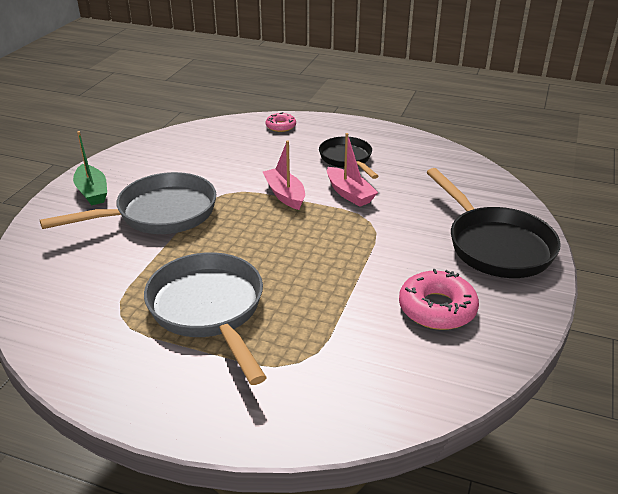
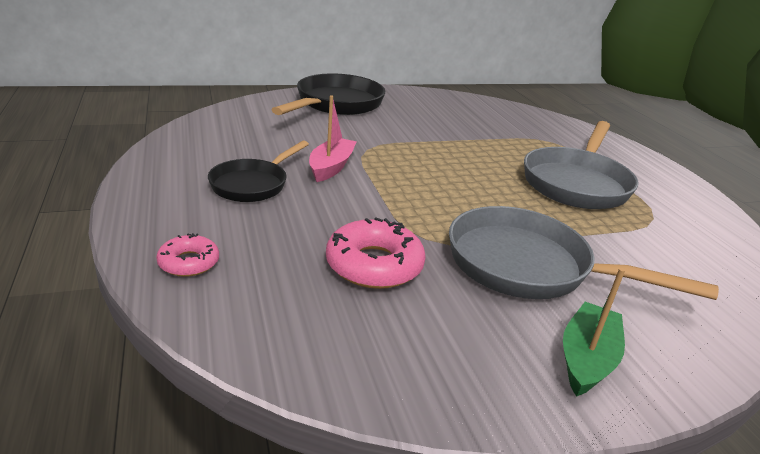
camera: 130 degrees left, 5 degrees down
pink boat [263,141,305,210] -> none
pink donut [399,269,479,330] -> pink donut moved to [326,217,426,289]

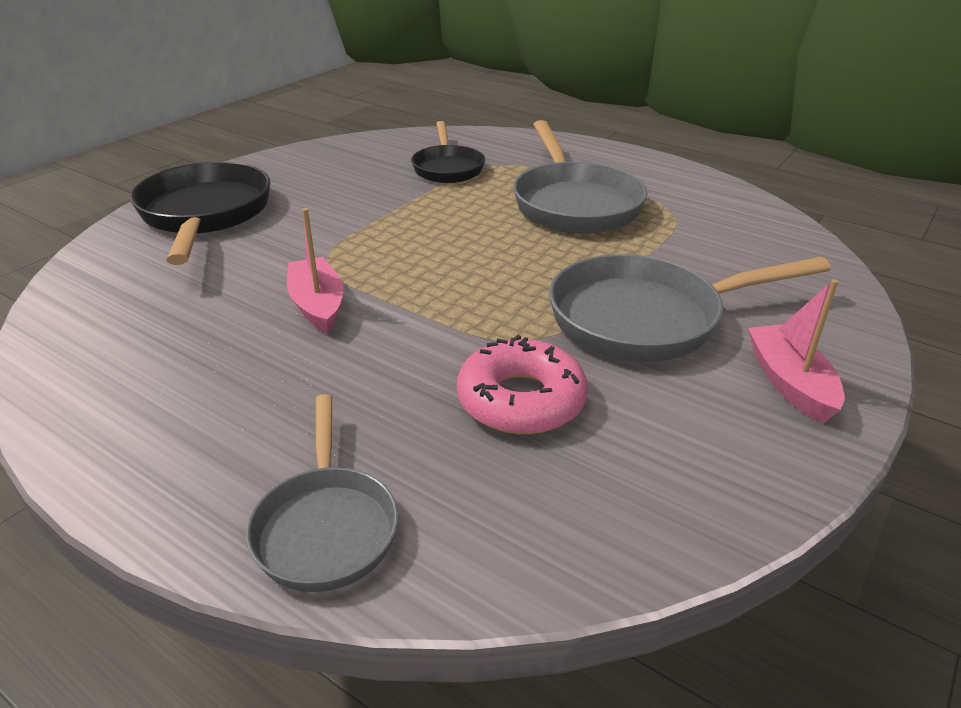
camera: 35 degrees left, 5 degrees up
pink donut [156,233,219,277] -> grey pan [246,394,398,592]
black pan [208,141,309,202] -> black pan moved to [411,121,485,183]
green boat [563,268,625,397] -> pink boat [748,279,845,423]

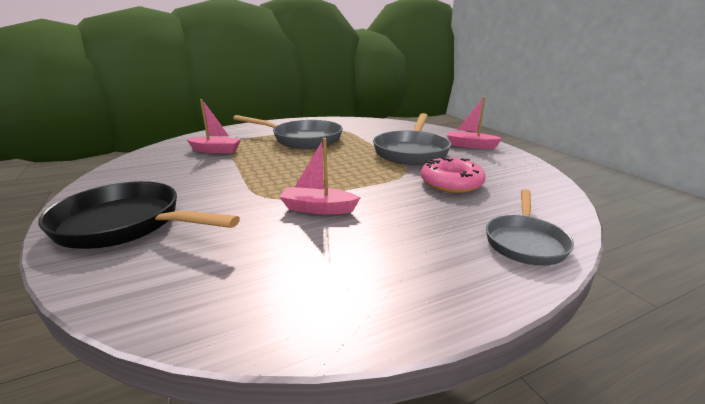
camera: 60 degrees left, 10 degrees down
grey pan [246,394,398,592] -> grey pan turned 90 degrees clockwise [486,189,574,266]
black pan [411,121,485,183] -> pink boat [186,99,241,153]

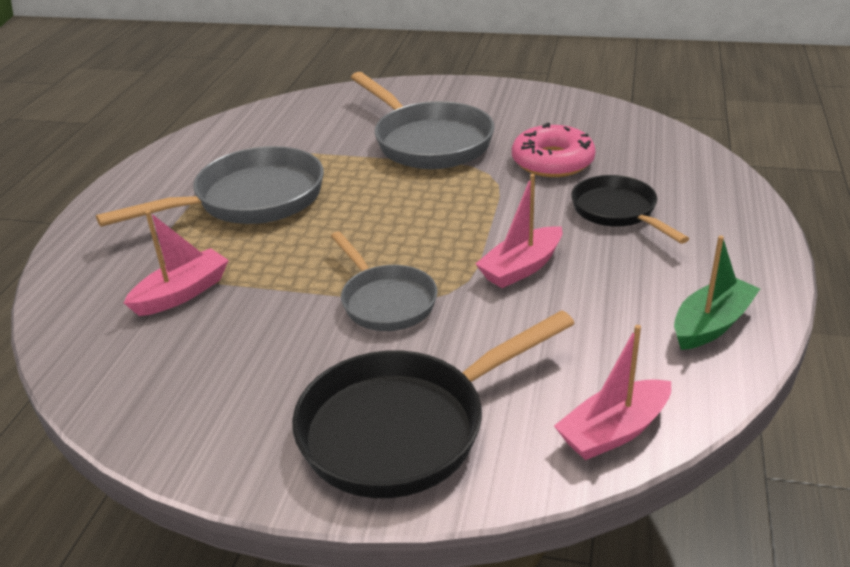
camera: 50 degrees left, 10 degrees up
pink boat [447,96,503,149] -> pink boat moved to [554,325,671,460]
grey pan [486,189,574,266] -> grey pan moved to [331,231,438,331]
none -> black pan [571,175,689,244]
none -> green boat [674,235,760,350]

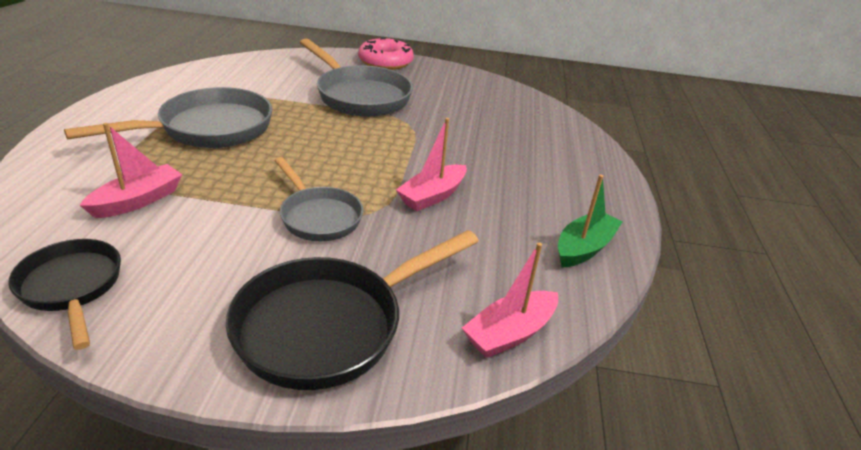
camera: 10 degrees left, 0 degrees up
pink donut [512,122,596,177] -> pink donut moved to [358,37,414,70]
black pan [571,175,689,244] -> black pan moved to [8,239,121,350]

